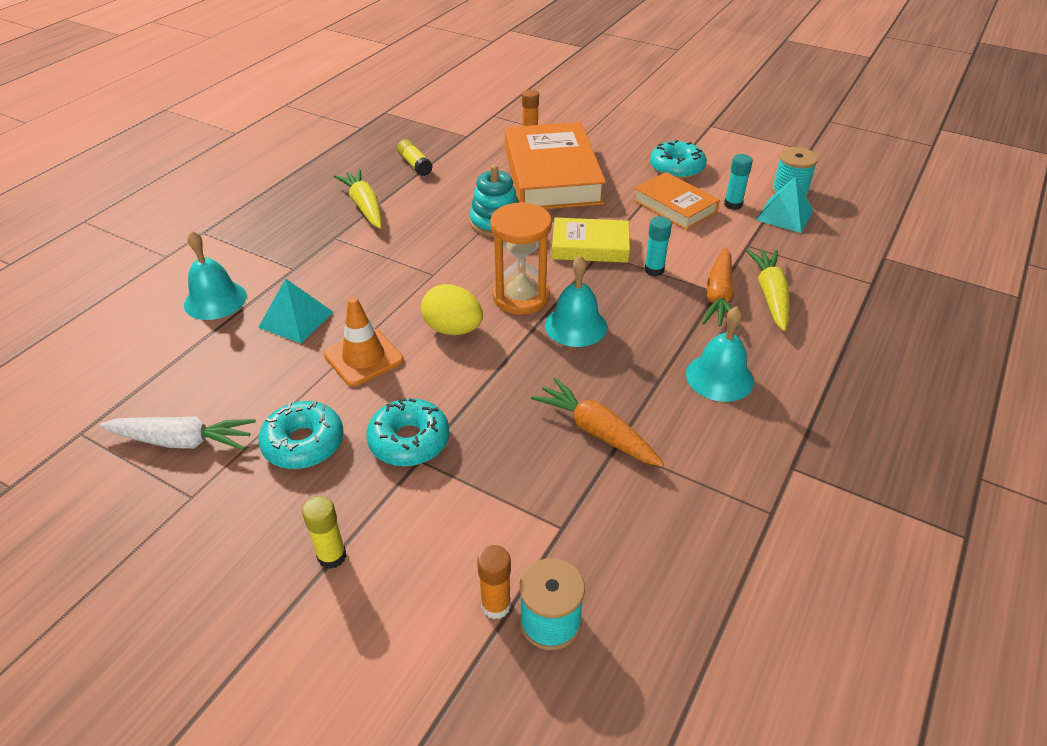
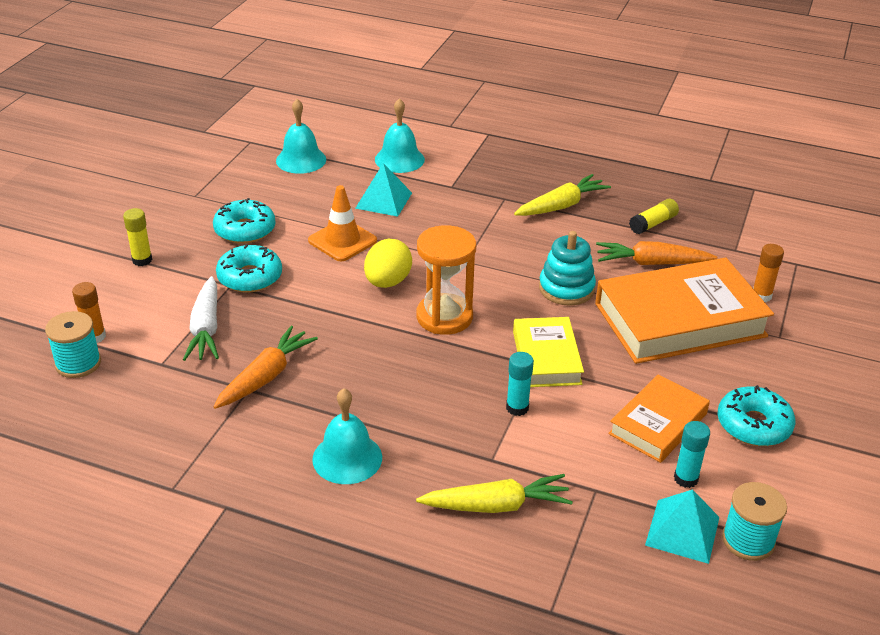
camera: 80 degrees right, 5 degrees down
white carrot [99,416,256,450] -> white carrot moved to [183,276,219,361]
turquoise bell [545,256,607,347] -> turquoise bell moved to [276,99,326,174]
orange carrot [702,247,738,329] -> orange carrot moved to [596,241,718,265]

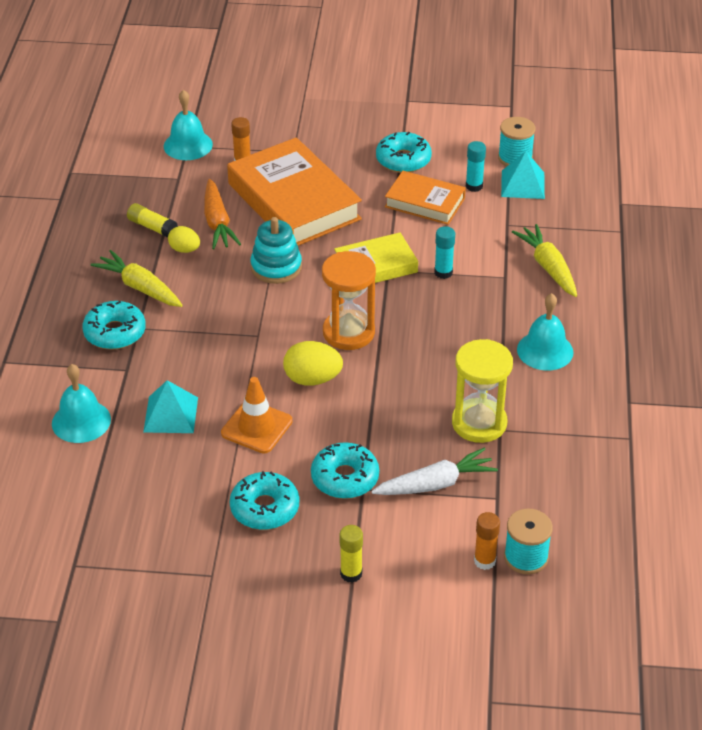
camera: 105 degrees left, 5 degrees up
orange carrot [213,326,318,409] -> yellow hourglass [452,339,513,443]
turquoise bell [276,99,326,174] -> turquoise bell moved to [164,90,213,160]
none -> turquoise donut [82,301,146,350]
none -> yellow egg [168,226,200,253]

